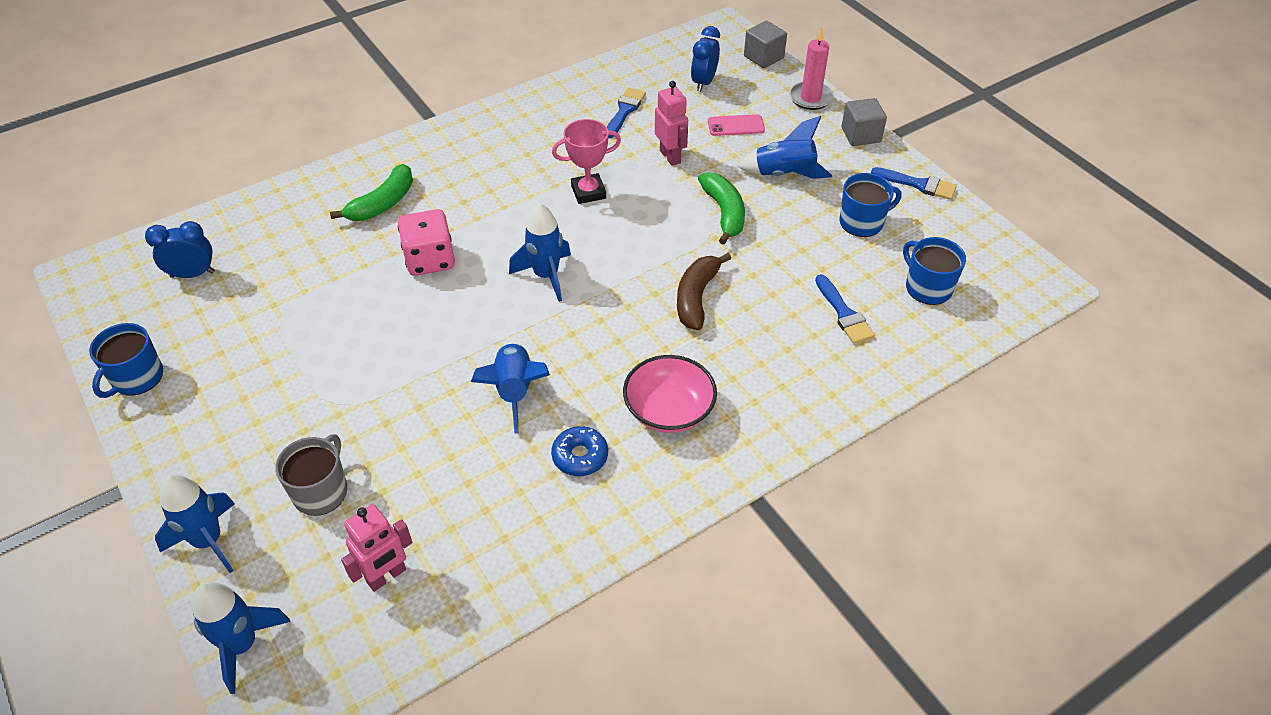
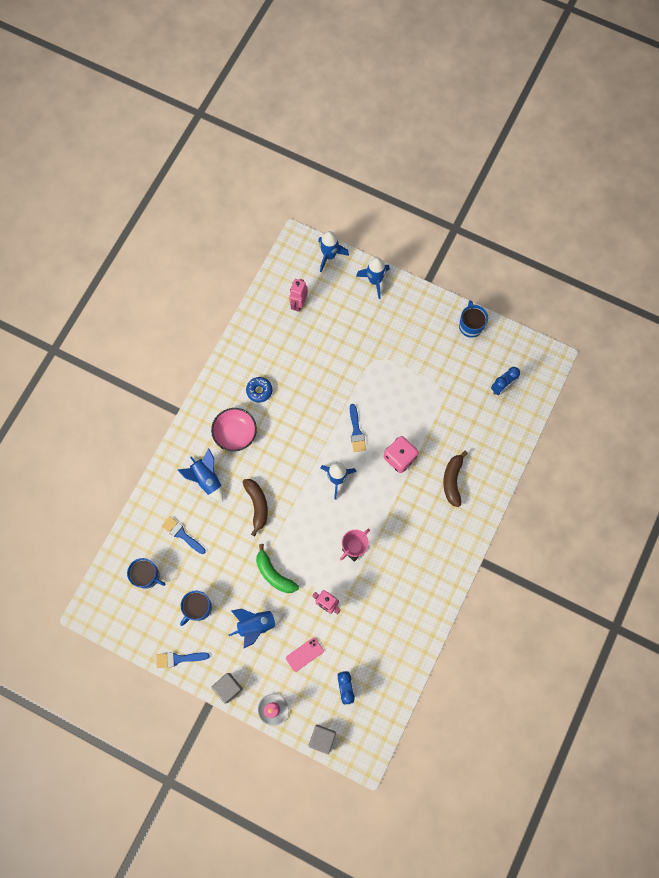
camera: 150 degrees right, 25 degrees up
grey mug [275,434,347,516] -> none
green banana [330,164,413,221] -> brown banana [443,451,468,507]
blue rocket [471,342,550,434] -> blue rocket moved to [178,448,224,502]
blue brush [607,88,646,138] -> blue brush moved to [350,404,366,452]

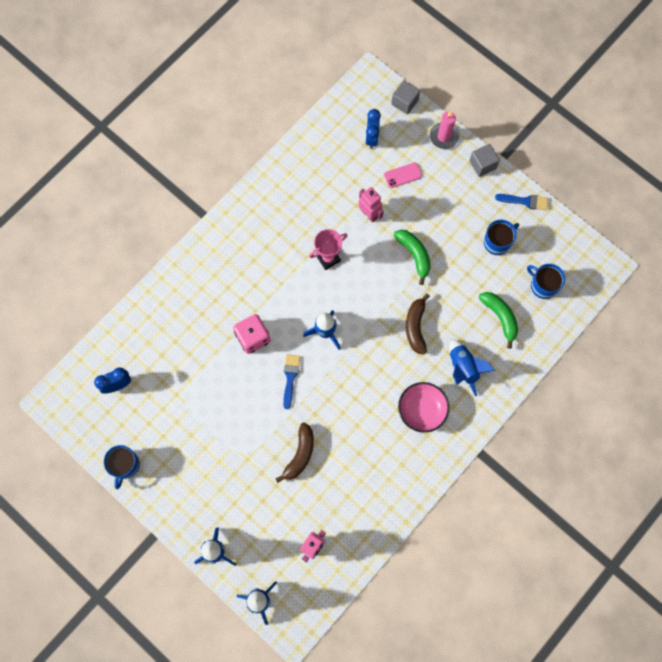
camera: 165 degrees left, 0 degrees up
blue brush [162,517,206,554] -> green banana [479,292,518,349]
blue rocket [228,609,285,648] -> none
blue donut [246,377,272,403] -> none
brown banana [443,451,468,507] -> brown banana moved to [275,422,314,483]

